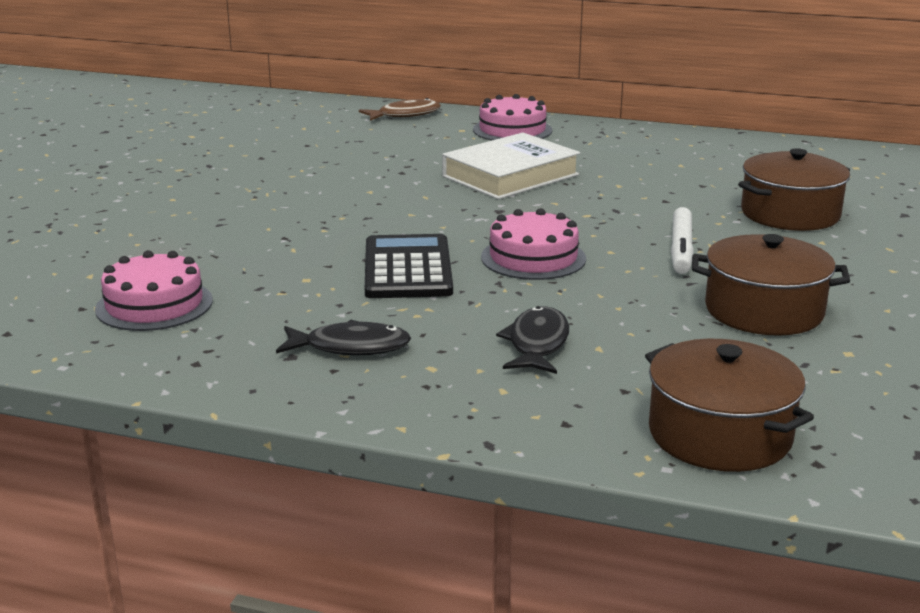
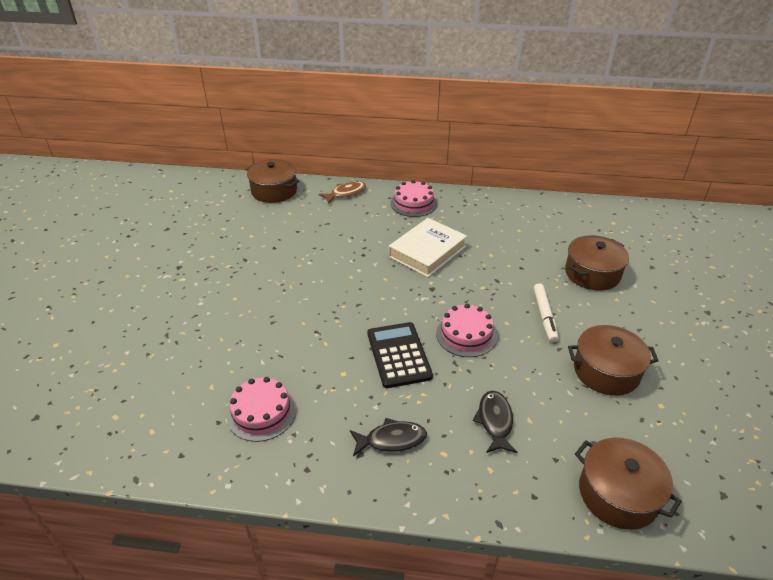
camera: 10 degrees left, 15 degrees up
none -> brown pot [246,159,299,203]

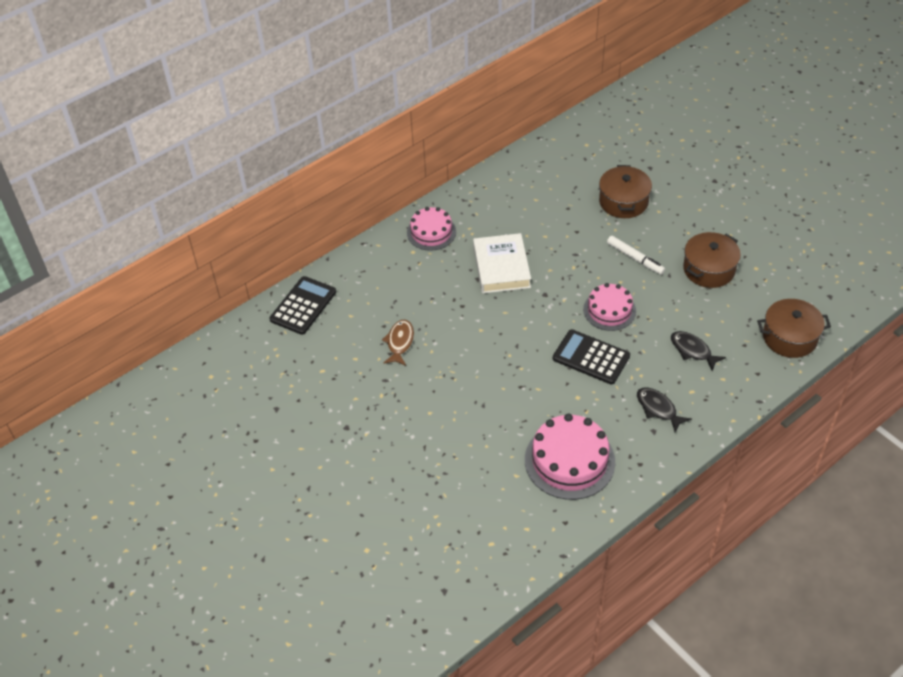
camera: 45 degrees left, 10 degrees up
pink cake [227,377,296,442] -> pink cake [525,414,615,500], size x1.56
brown pot [246,159,299,203] -> black calculator [269,276,336,335]
brown fish [319,181,366,204] -> brown fish moved to [382,320,414,366]
black fish [350,418,427,457] -> black fish turned 75 degrees counterclockwise [637,388,691,432]

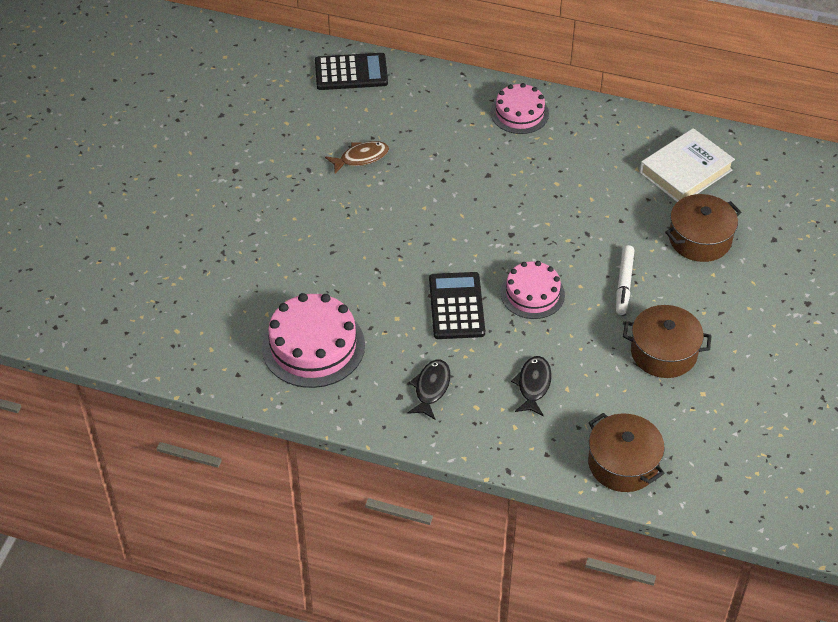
camera: 55 degrees right, 0 degrees up
white book [473,233,531,293] -> white book moved to [640,128,735,202]

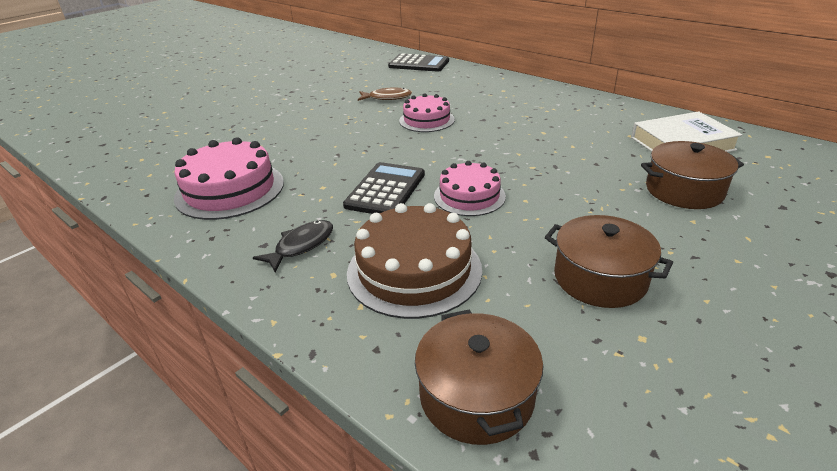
camera: 25 degrees right, 15 degrees down
pink cake [491,83,549,134] -> pink cake moved to [399,93,455,132]
black fish [511,356,552,416] -> brown cake [347,203,482,319]
white marker [616,245,634,315] -> none

